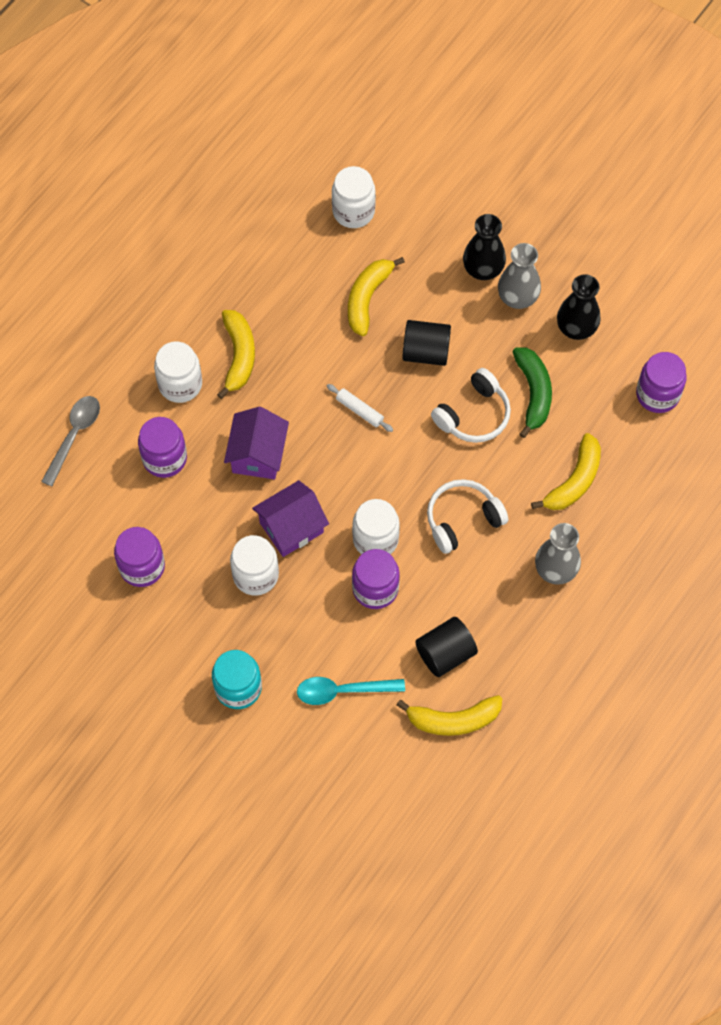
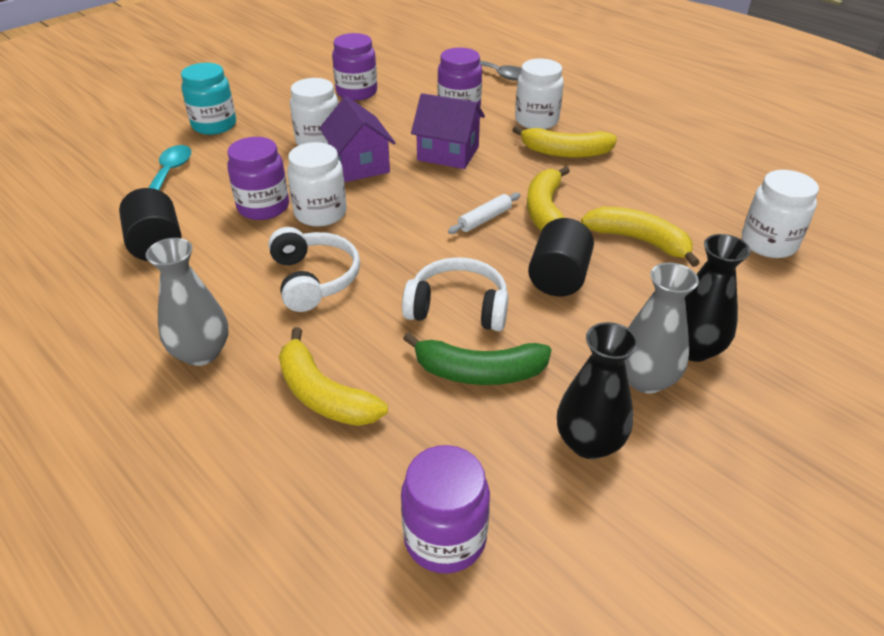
camera: 100 degrees right, 25 degrees down
yellow banana [397,695,502,736] -> yellow banana moved to [527,166,570,231]
white headphones [431,368,511,443] -> white headphones turned 135 degrees clockwise [402,257,509,331]

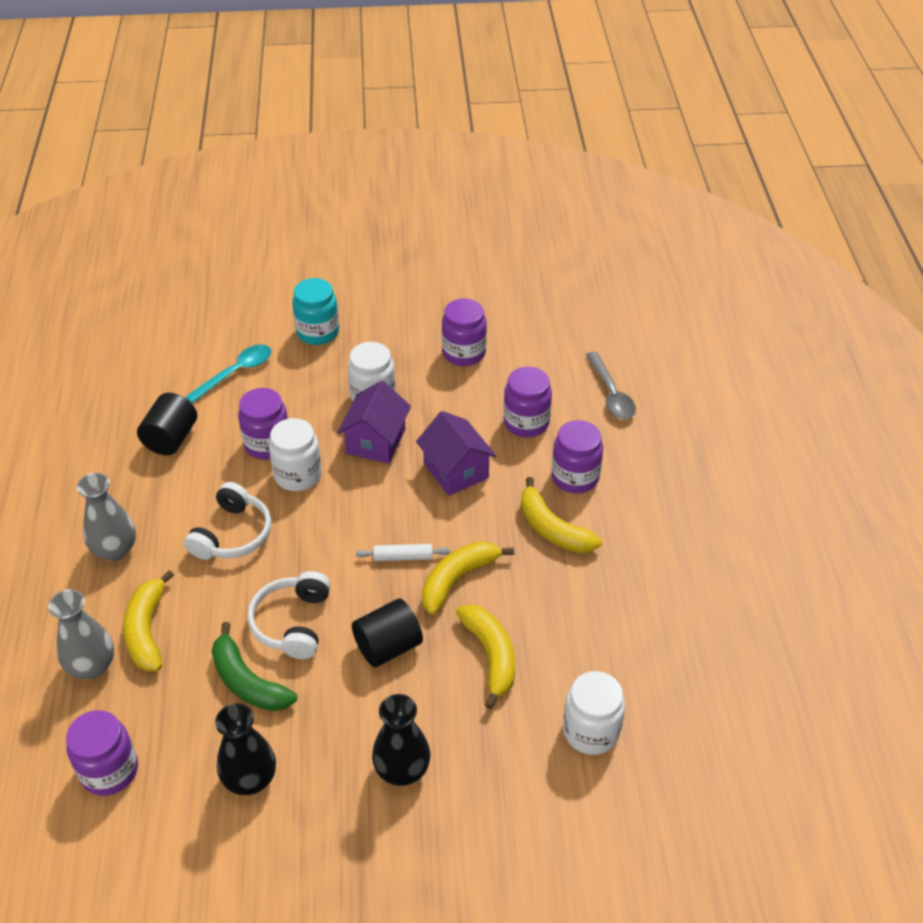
camera: 40 degrees right, 5 degrees up
white headphones [402,257,509,331] -> white headphones turned 135 degrees counterclockwise [247,571,331,659]
white jar [515,58,564,129] -> purple jar [552,420,603,493]
grey vase [625,263,699,394] -> grey vase moved to [48,589,114,679]

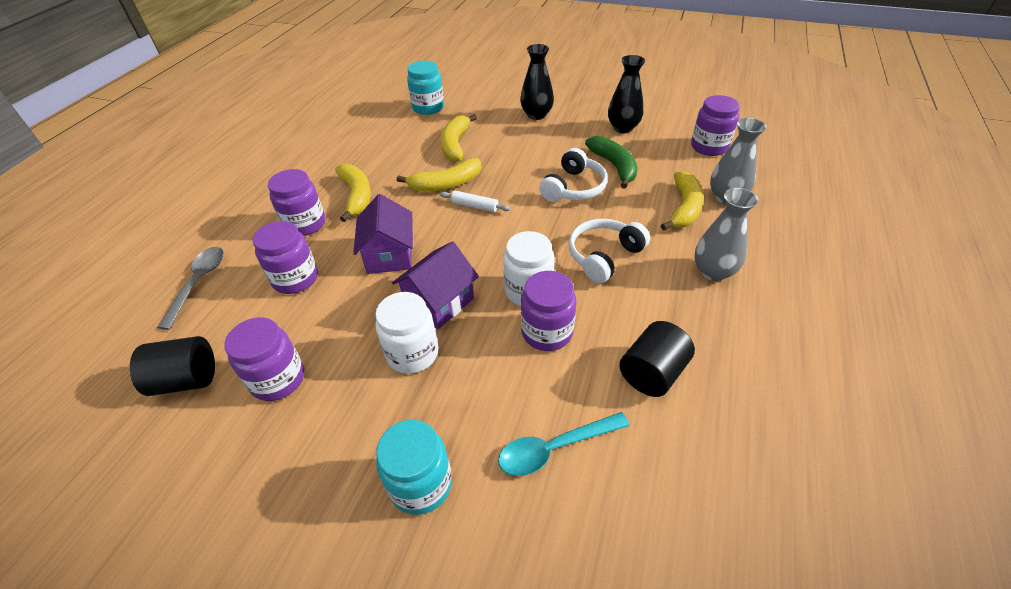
camera: 155 degrees left, 0 degrees up
black cylinder [352,599,423,667] -> black cylinder moved to [130,336,215,396]
white jar [563,671,625,755] -> turquoise jar [407,61,444,115]

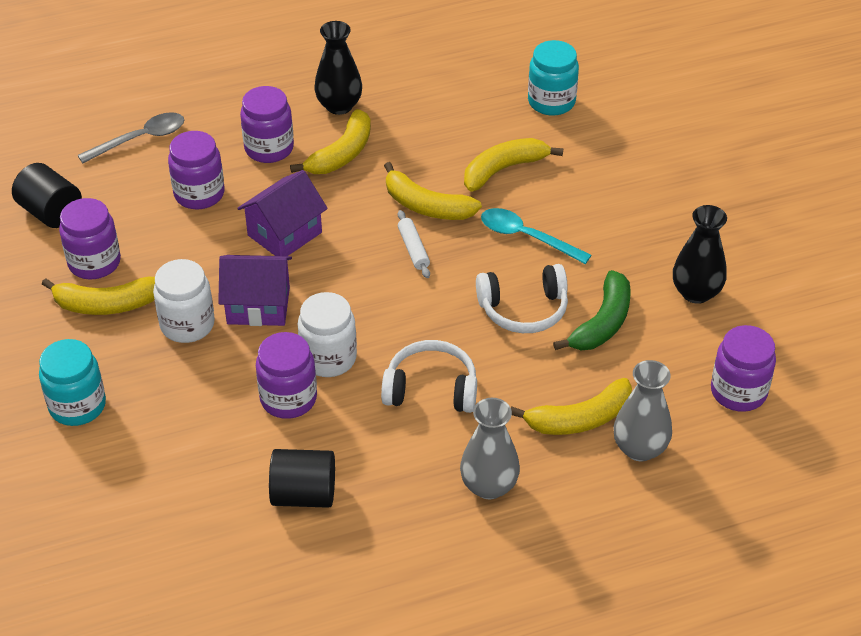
camera: 50 degrees right, 0 degrees up
turquoise spoon [498,412,630,476] -> turquoise spoon moved to [481,208,591,264]
black vase [520,44,554,120] -> black vase moved to [315,21,362,115]
none -> yellow banana [42,277,155,315]

